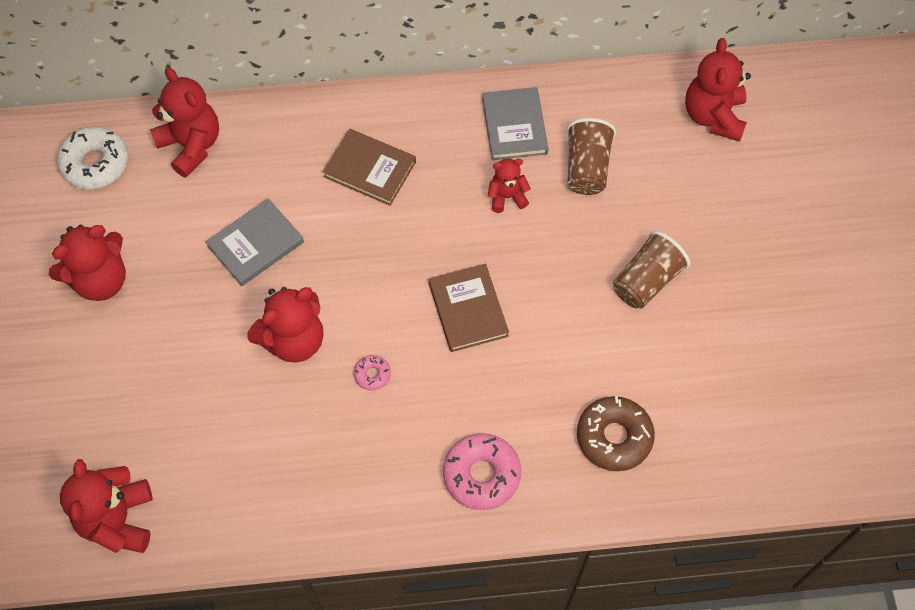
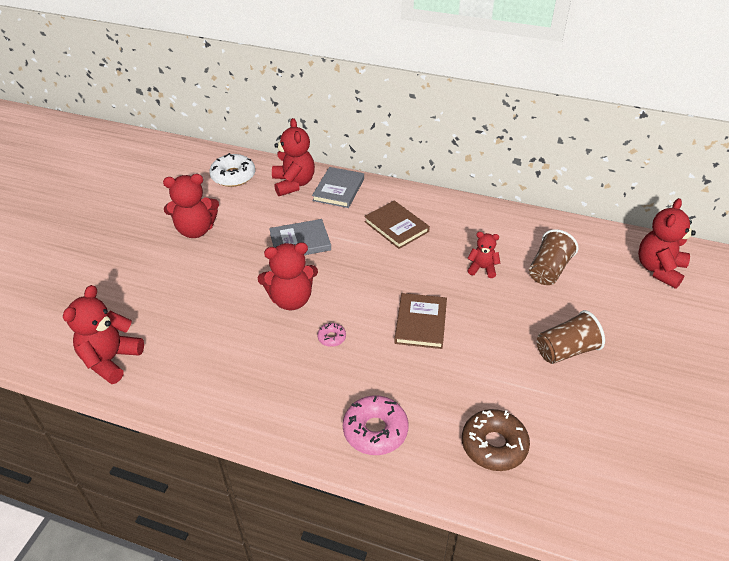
camera: 25 degrees right, 20 degrees down
grey book [482,87,549,160] -> grey book moved to [312,167,364,208]

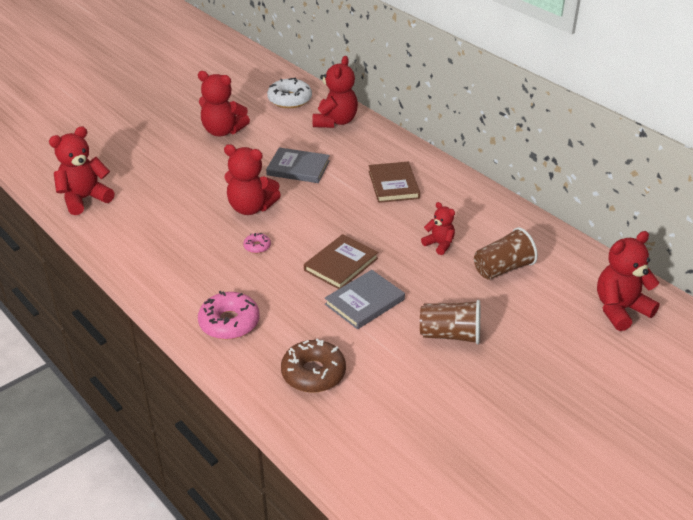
camera: 30 degrees right, 5 degrees down
grey book [312,167,364,208] -> grey book moved to [325,270,405,329]

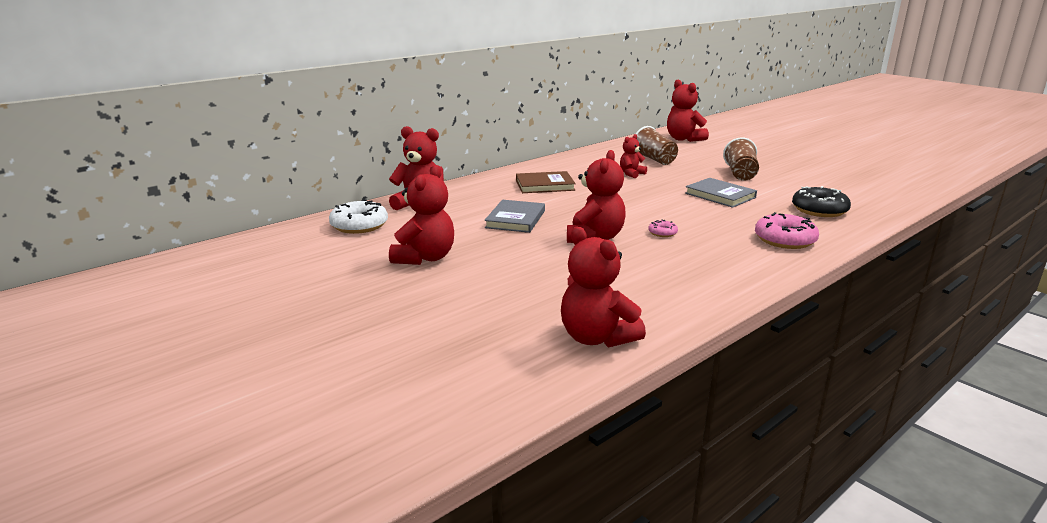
camera: 90 degrees left, 15 degrees down
brown donut [281,339,346,393] -> black donut [792,186,851,217]
brown book [304,234,378,289] -> none

